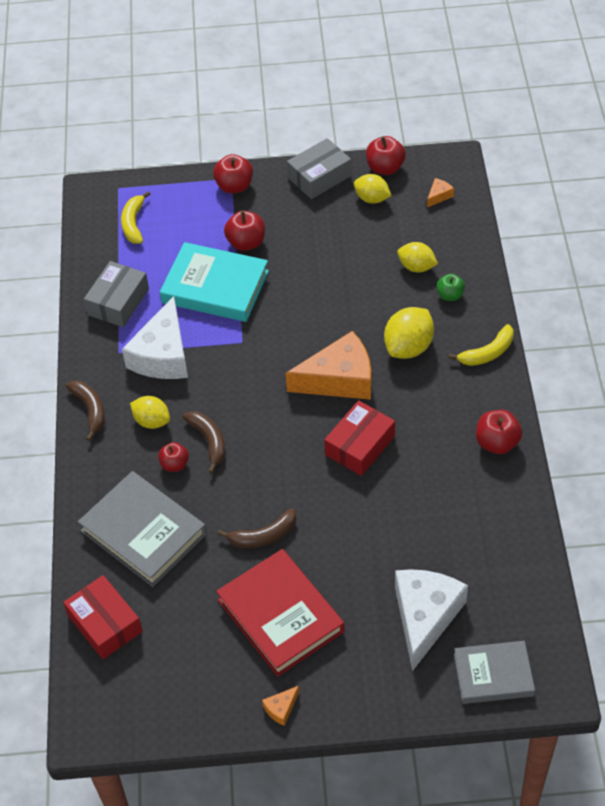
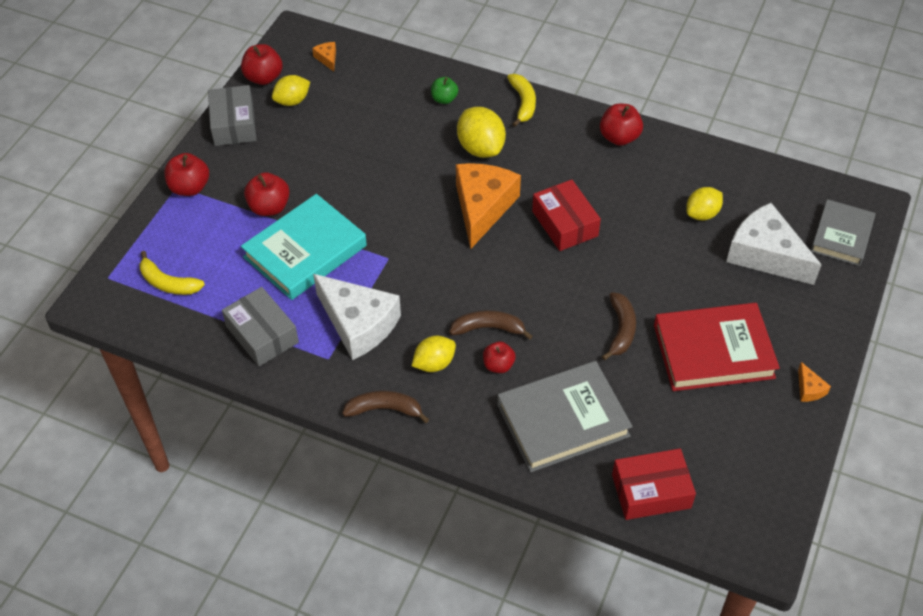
camera: 65 degrees left, 0 degrees up
yellow lemon [397,242,438,272] -> yellow lemon moved to [686,187,723,220]

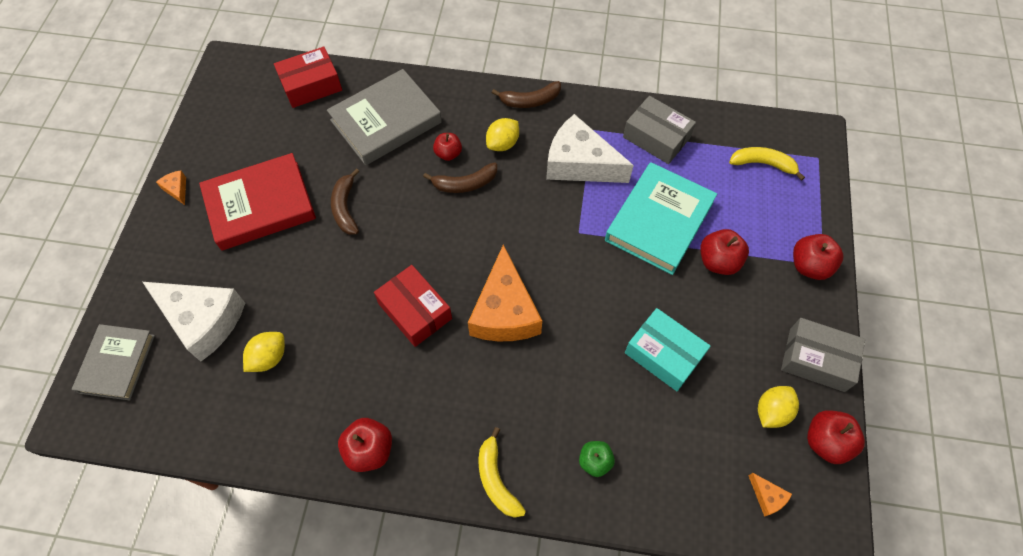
camera: 165 degrees right, 10 degrees up
grey box [208,85,256,146] -> grey box turned 45 degrees counterclockwise [781,318,865,392]
yellow lemon [457,107,506,158] -> none
none -> turquoise box [625,308,711,391]

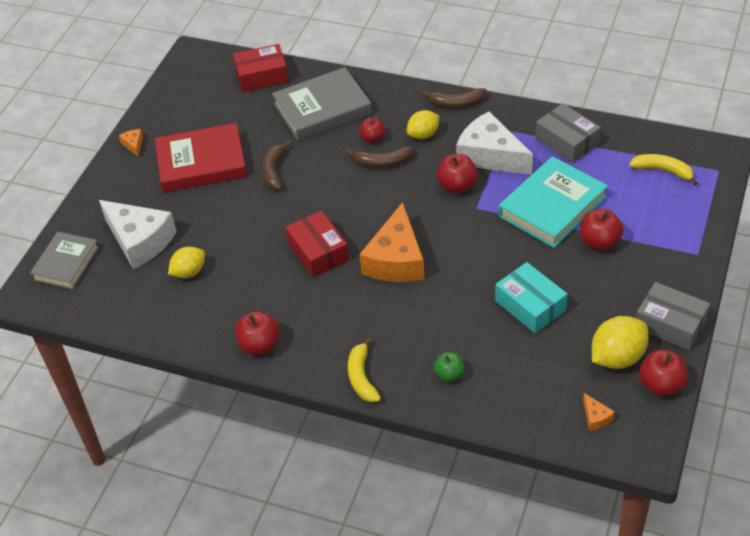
camera: 15 degrees right, 15 degrees down
yellow lemon [758,386,799,428] -> yellow lemon [592,316,648,369], size x1.51
red apple [793,234,843,280] -> red apple moved to [437,154,478,193]

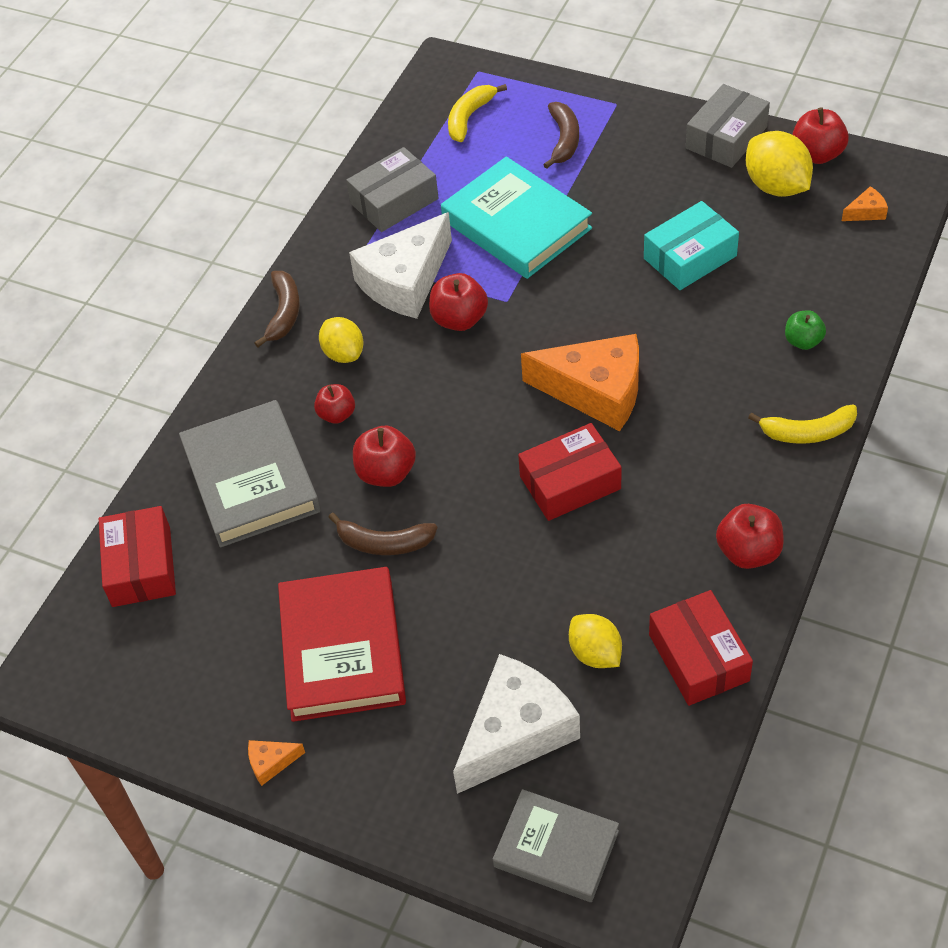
camera: 85 degrees left, 5 degrees up
brown banana [346,146,414,168] -> brown banana moved to [543,102,579,169]
red apple [580,209,624,250] -> red apple moved to [353,426,416,487]
none -> red box [649,590,753,706]

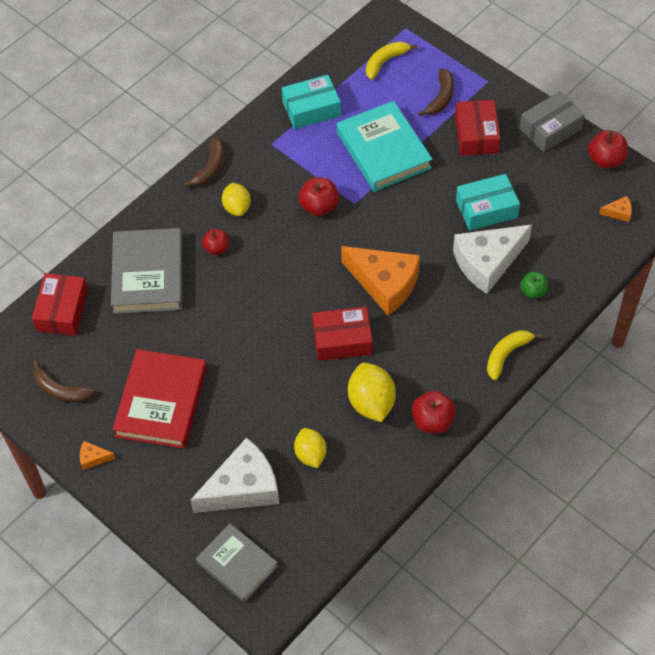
camera: 15 degrees right, 5 degrees up
brown banana [329,512,437,555] -> brown banana moved to [33,361,96,403]
grey box [346,147,439,232] -> turquoise box [282,75,341,129]
white cheese [349,212,452,319] -> white cheese moved to [453,225,532,294]
red apple [353,426,416,487] -> none
red box [649,590,753,706] -> red box moved to [455,100,501,156]
yellow lemon [746,131,813,197] -> yellow lemon moved to [348,363,396,422]
yellow banana [748,404,857,444] -> yellow banana turned 120 degrees clockwise [487,330,543,380]

